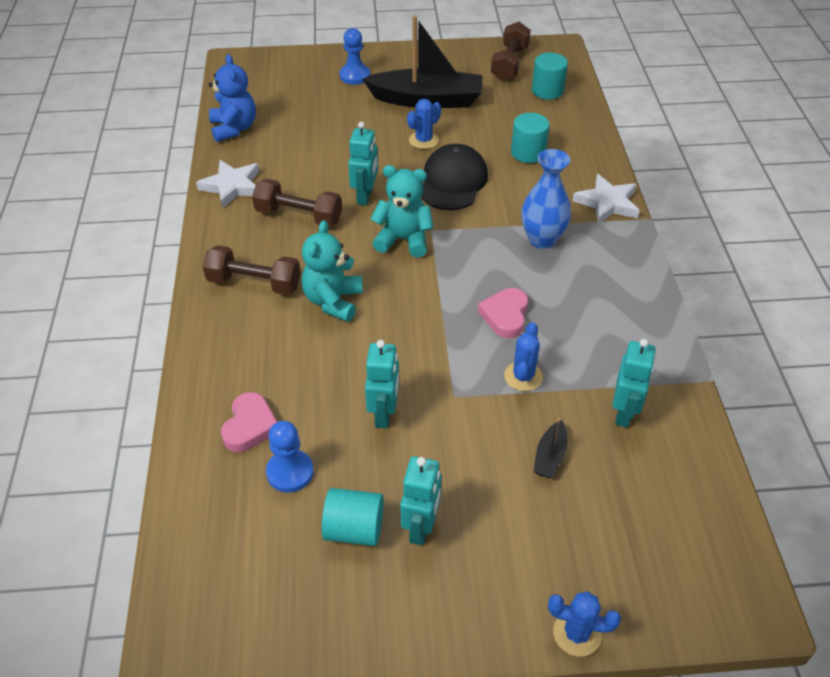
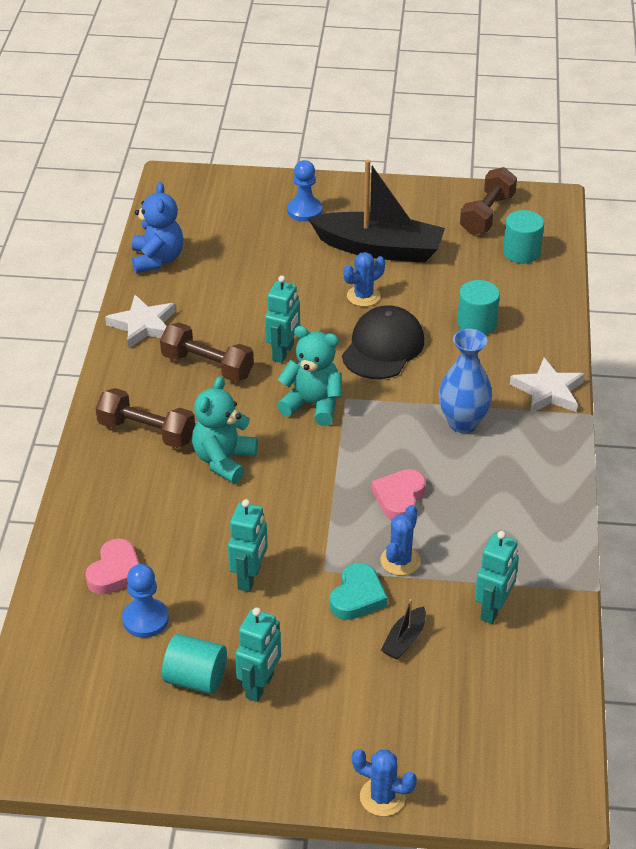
camera: 10 degrees right, 5 degrees down
none -> turquoise heart [330,563,388,620]

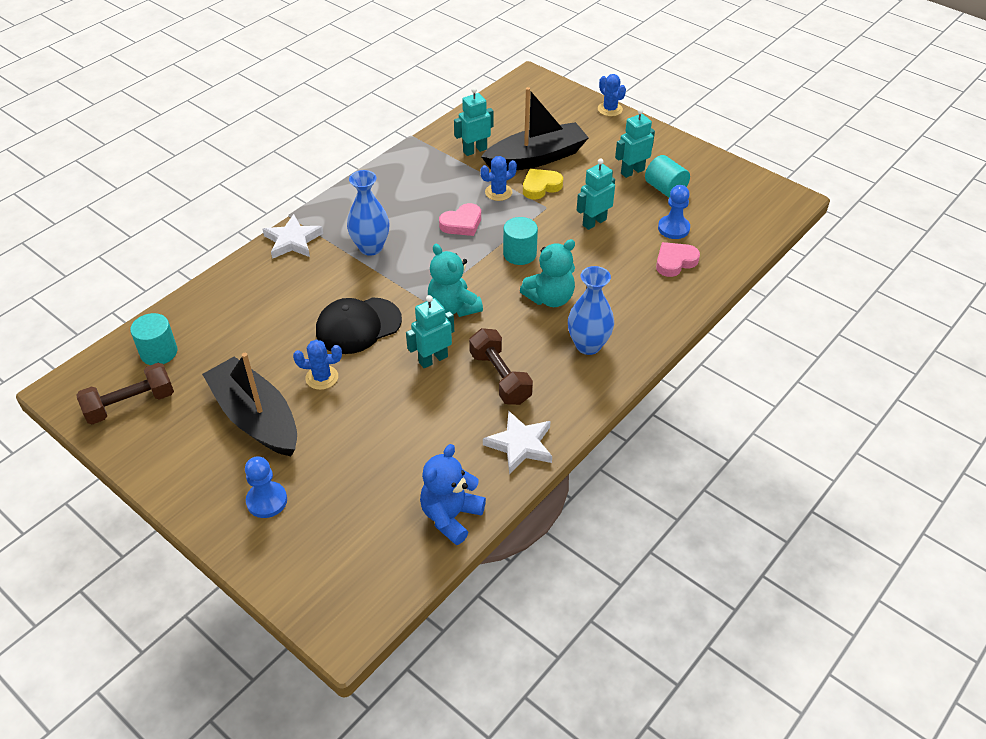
camera: 145 degrees left, 5 degrees up
brown dumbbell [96,388,195,448] -> blue vase [568,266,614,355]
turquoise heart [330,563,388,620] -> yellow heart [523,169,563,200]
black boat [381,599,426,660] -> black boat [481,87,589,171], size x2.44
turquoise cylinder [457,280,500,335] -> turquoise cylinder moved to [503,217,538,265]

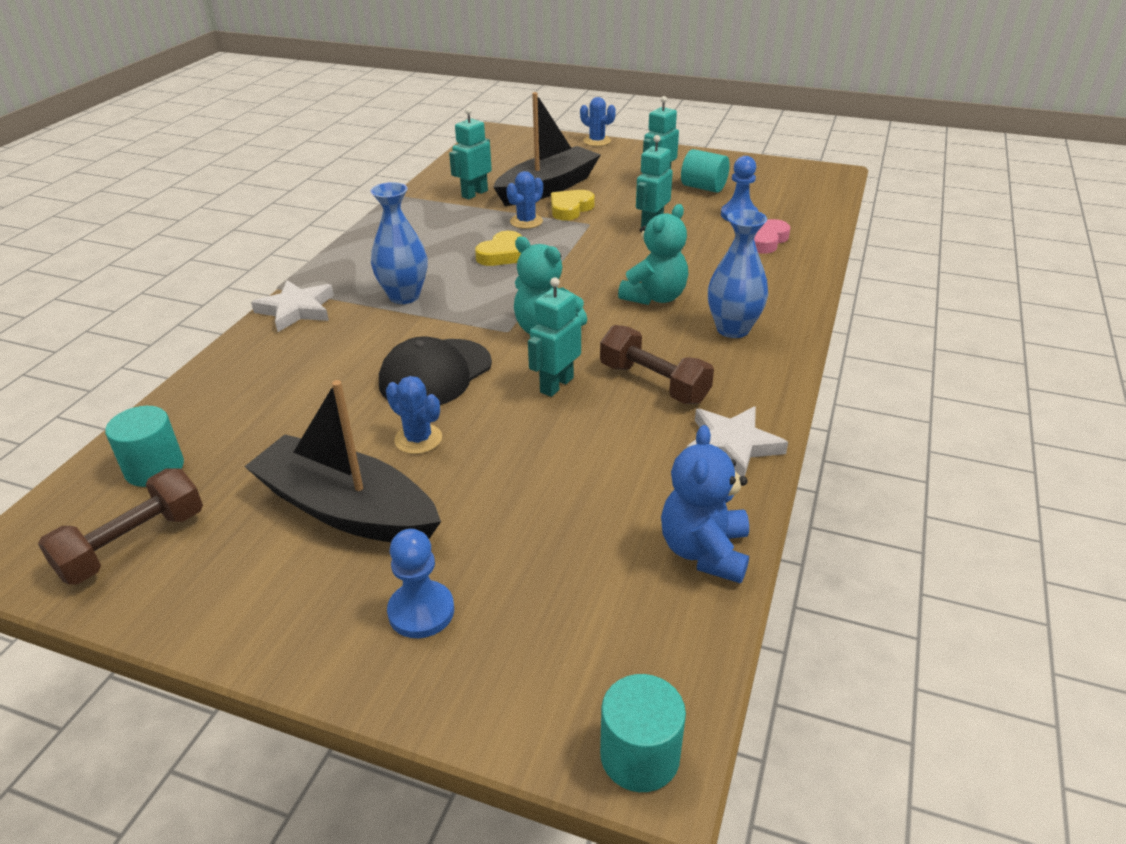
camera: 20 degrees left, 10 degrees down
blue cactus [293,339,342,390] -> blue cactus turned 60 degrees clockwise [386,376,442,454]
pink heart [439,203,481,236] -> yellow heart [475,231,522,266]
turquoise cylinder [503,217,538,265] -> turquoise cylinder moved to [600,674,686,792]

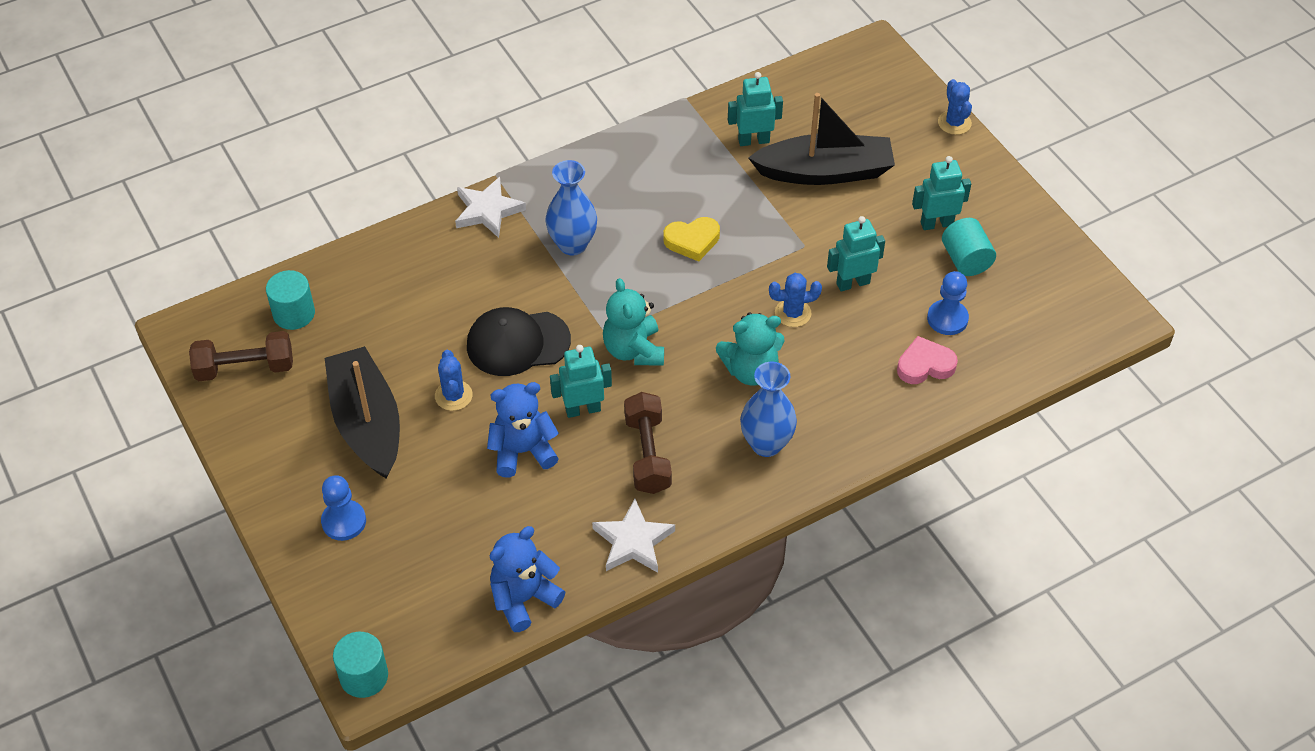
camera: 40 degrees right, 15 degrees up
blue cactus [506,171,543,229] -> blue cactus moved to [769,273,822,327]
yellow heart [551,190,595,221] -> none
none -> blue teddy bear [487,382,559,477]

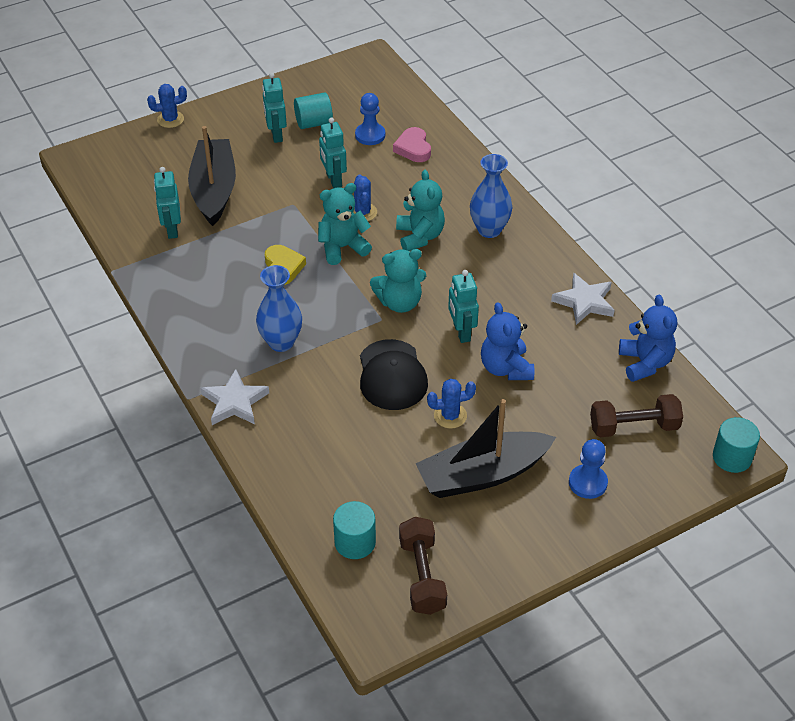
camera: 90 degrees left, 5 degrees down
blue teddy bear [490,526,565,632] -> blue teddy bear turned 150 degrees counterclockwise [619,295,677,382]
brown dumbbell [624,392,672,494] -> brown dumbbell moved to [590,394,683,437]
none -> turquoise teddy bear [318,183,372,265]

